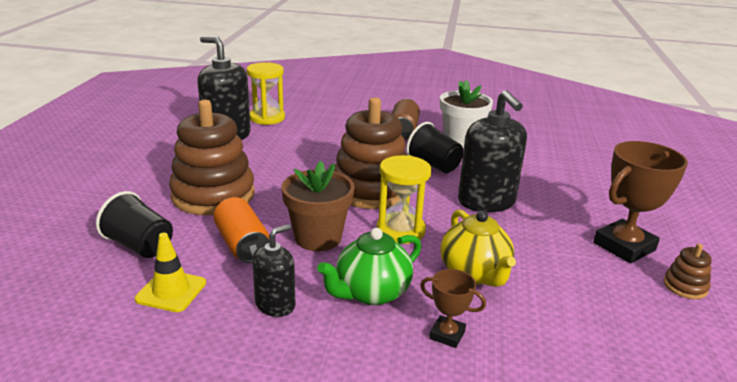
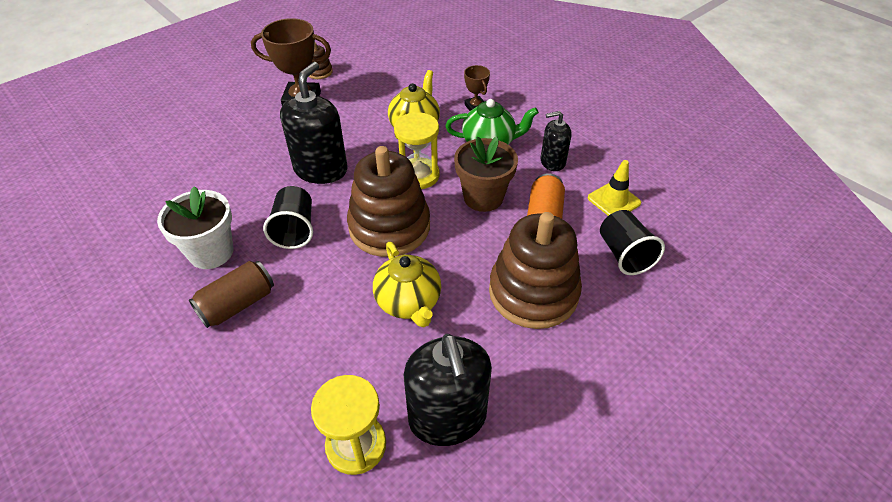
camera: 140 degrees left, 20 degrees up
none -> yellow teapot [373,242,441,328]

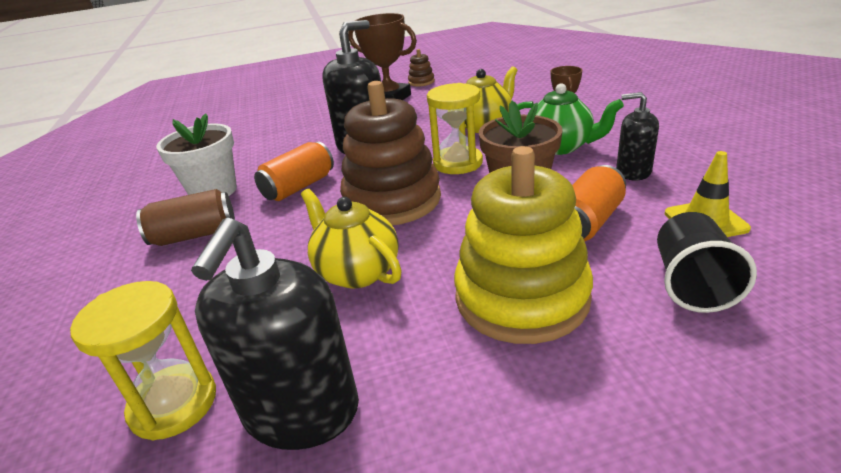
camera: 30 degrees right, 15 degrees down
black cup [263,186,313,249] -> orange can [254,141,334,201]
yellow teapot [373,242,441,328] -> yellow teapot turned 135 degrees clockwise [301,189,402,289]
brown stacking toy [489,212,582,329] -> yellow stacking toy [454,146,593,344]

